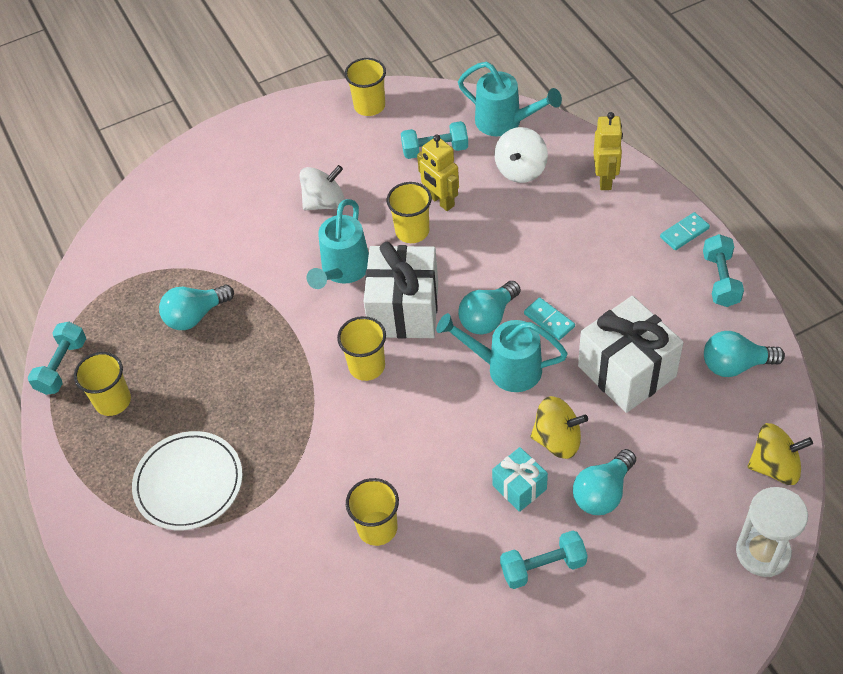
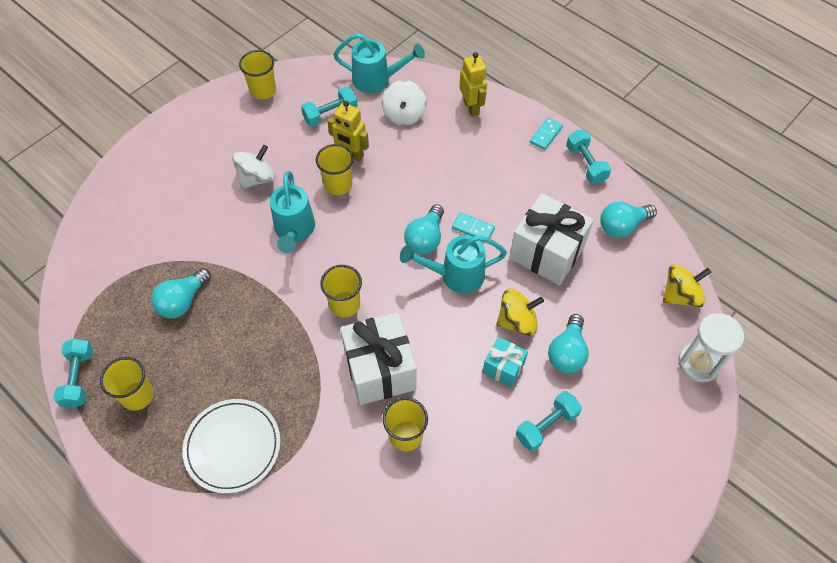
camera: 25 degrees left, 5 degrees up
white gift [363,242,438,339] -> white gift moved to [340,312,417,405]

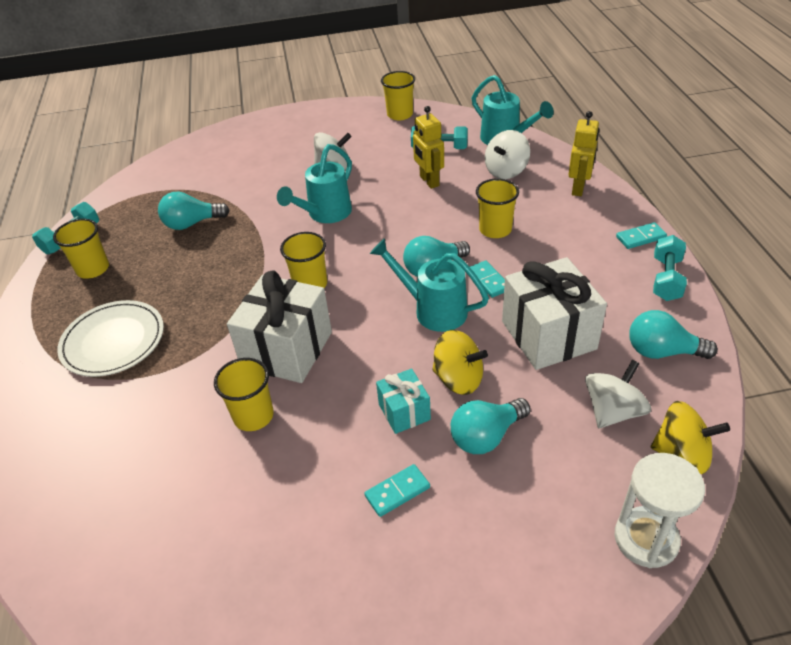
camera: 40 degrees right, 15 degrees down
yellow cup [316,144,354,195] -> yellow cup moved to [476,178,519,238]
turquoise dumbbell [516,391,582,451] -> turquoise domino [364,464,430,517]
none -> white spinning top [585,360,651,428]

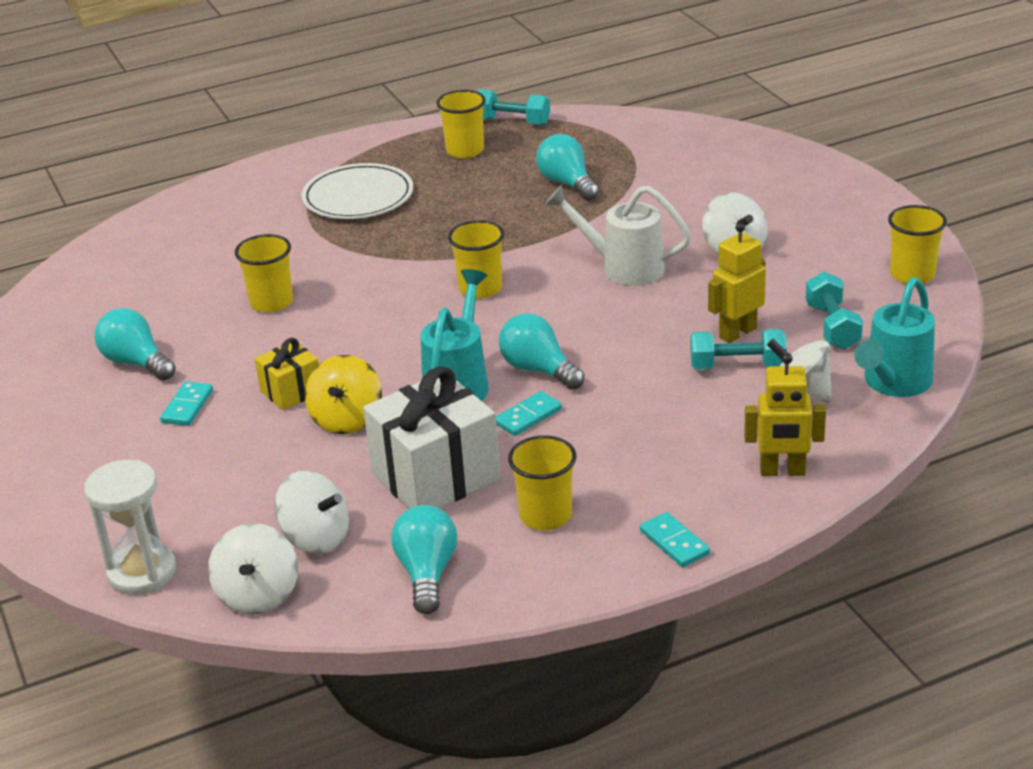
camera: 75 degrees right, 10 degrees down
white gift [227,270,332,383] -> none
turquoise watering can [277,144,352,223] -> white watering can [545,185,691,286]
turquoise domino [364,464,430,517] -> turquoise domino turned 60 degrees clockwise [160,382,213,426]
turquoise gift [376,368,431,434] -> yellow gift [255,338,319,410]
turquoise light bulb [451,398,531,454] -> turquoise light bulb moved to [94,308,175,380]
yellow cup [476,178,519,238] -> yellow cup moved to [508,435,576,530]
yellow spinning top [651,401,730,474] -> white spinning top [208,523,298,615]
turquoise dumbbell [653,235,687,301] -> turquoise dumbbell moved to [691,329,787,370]

